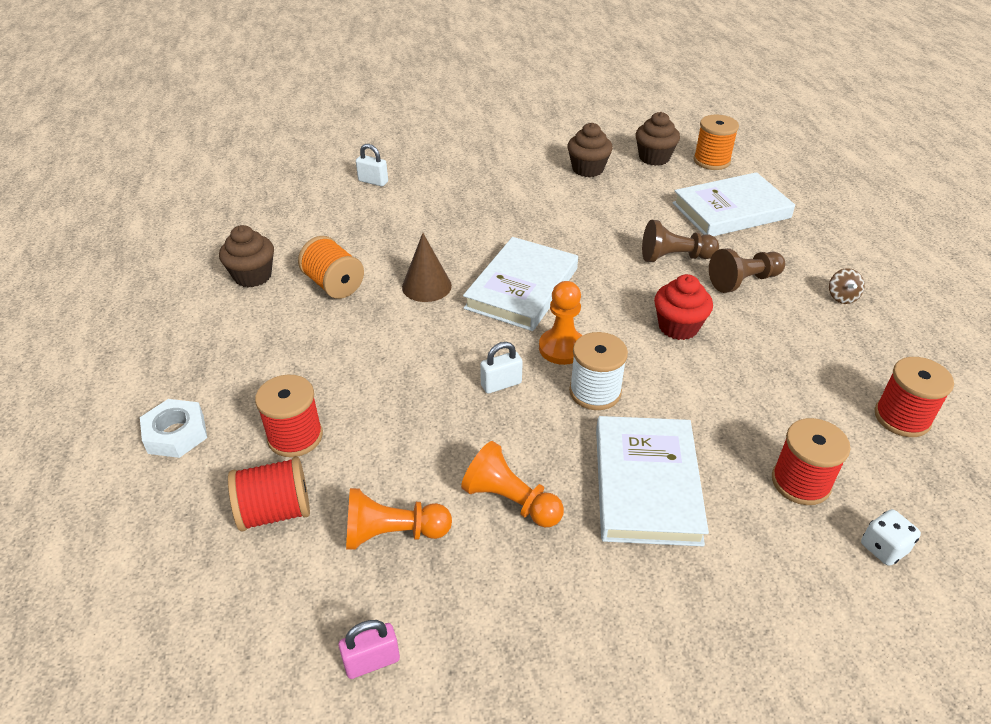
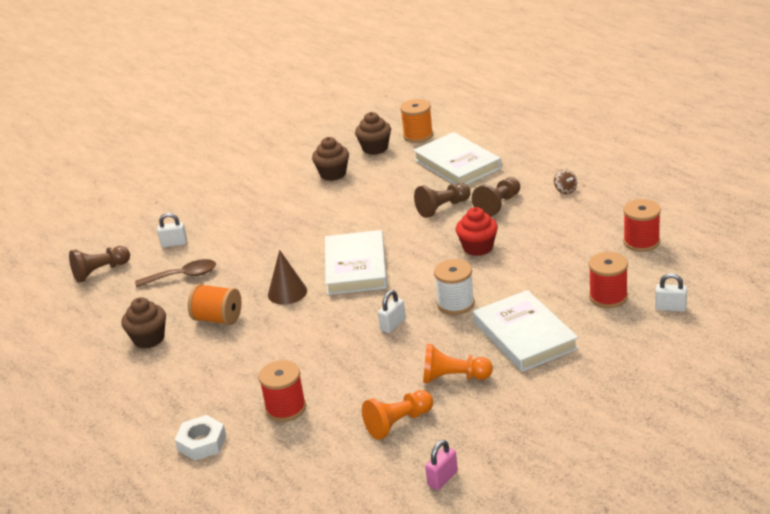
camera: 25 degrees left, 10 degrees down
red spool [228,457,310,531] -> none
orange pawn [539,281,582,365] -> none
white book [672,172,795,236] -> white book turned 75 degrees counterclockwise [413,132,502,185]
white dice [861,509,921,566] -> white padlock [655,273,687,312]
none -> brown pawn [69,246,130,283]
none -> brown spoon [135,259,216,288]

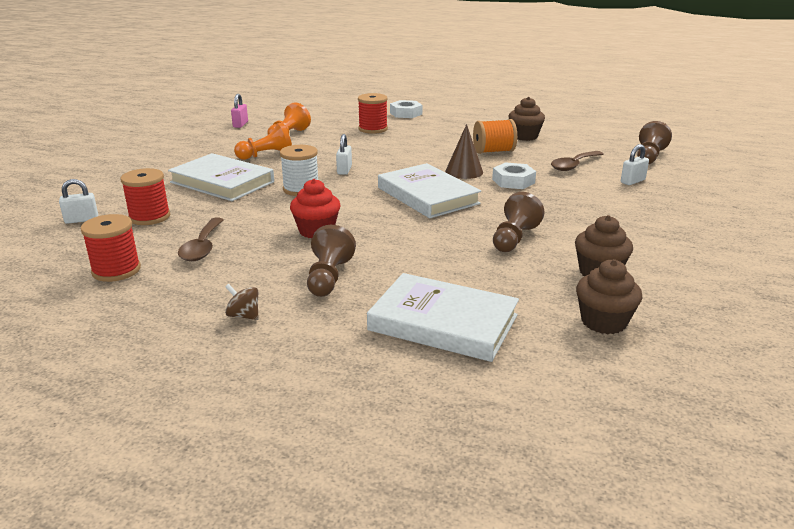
camera: 145 degrees right, 5 degrees down
orange spool [400,99,433,143] -> none
brown pawn [414,183,471,218] -> brown pawn moved to [493,192,545,252]
none -> brown spoon [178,218,224,261]
none -> white nut [492,162,536,189]

